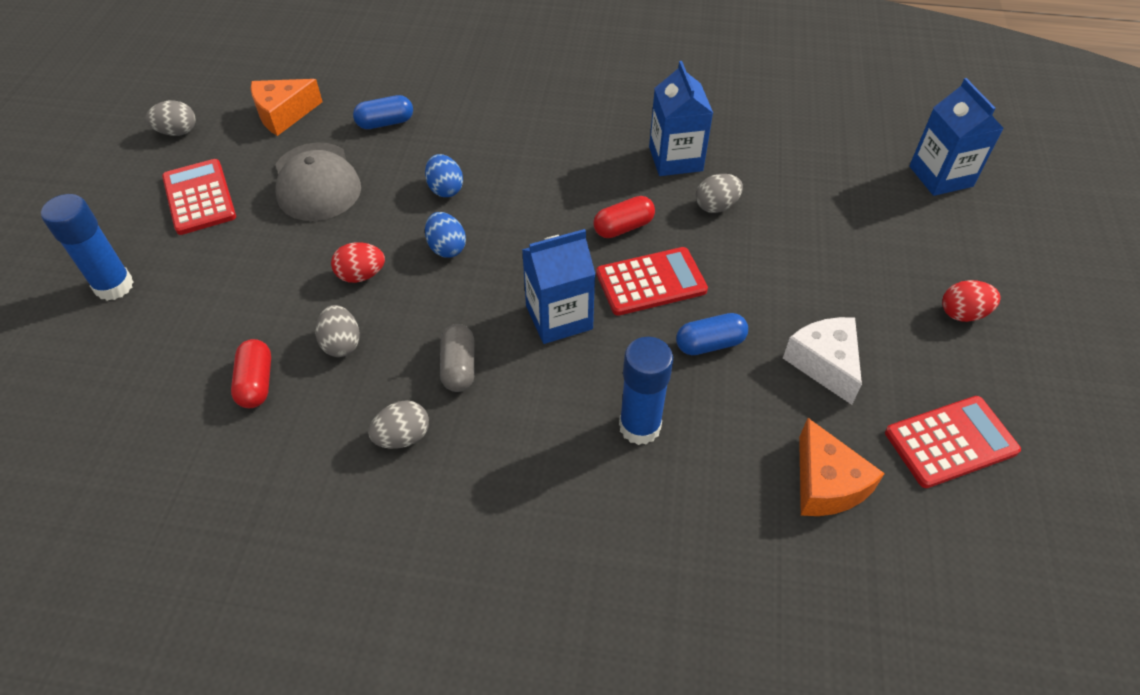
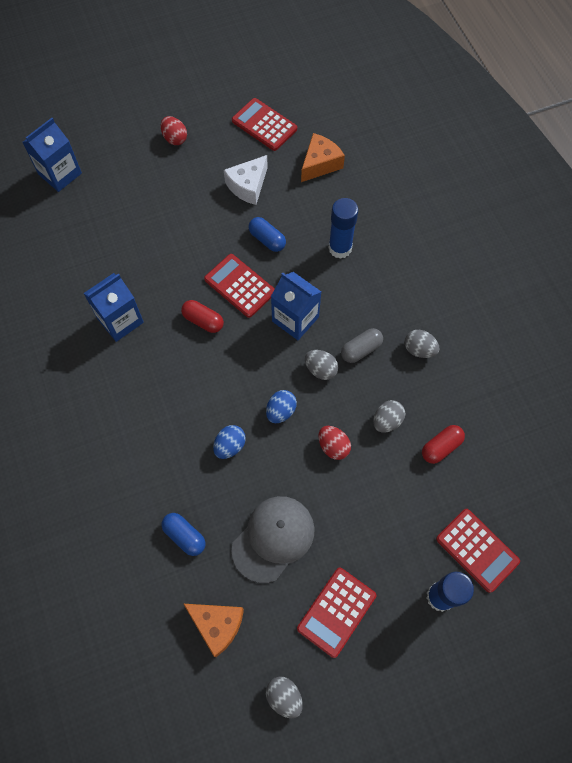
camera: 120 degrees left, 15 degrees up
grey egg [696,174,743,213] -> grey egg moved to [305,350,338,380]
none -> red calculator [436,509,520,593]

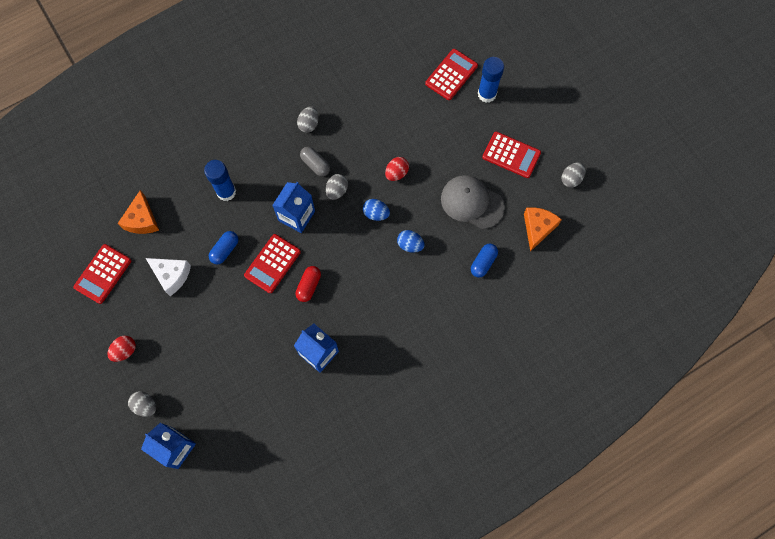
camera: 100 degrees left, 5 degrees up
orange cheese [301,133,345,182] -> orange cheese turned 120 degrees counterclockwise [118,190,159,234]
grey egg [373,400,405,433] -> grey egg moved to [128,391,156,417]
red capsule [422,425,465,464] -> none

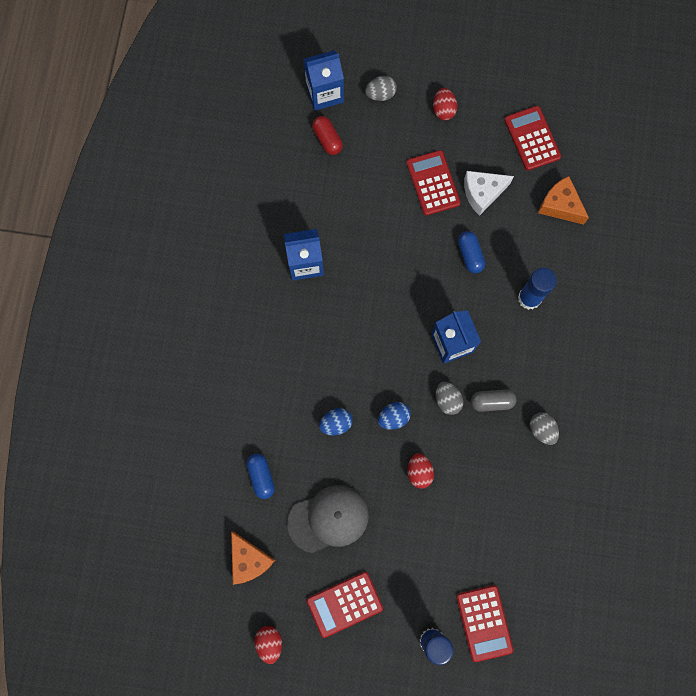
camera: 130 degrees right, 5 degrees up
red calculator [244,234,301,293] -> red calculator moved to [406,150,460,216]
red capsule [295,266,321,302] -> red capsule moved to [312,116,343,155]
grey egg [561,162,586,188] -> red egg [254,626,282,664]

